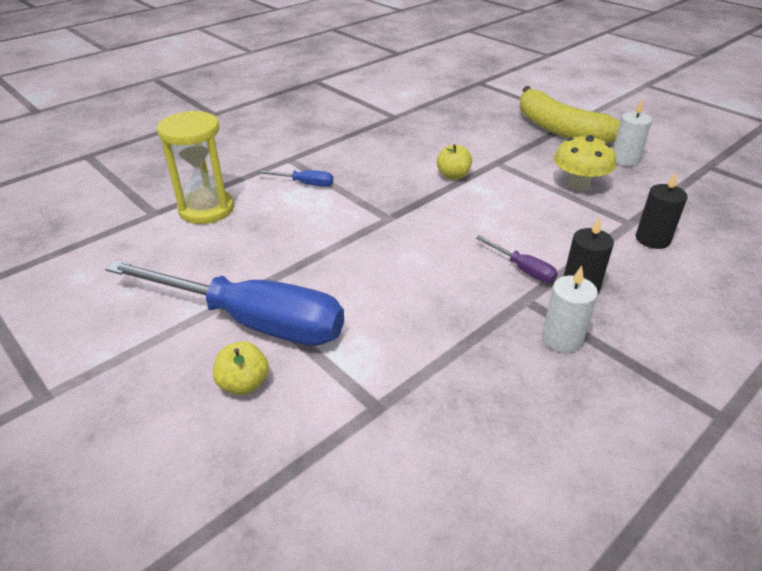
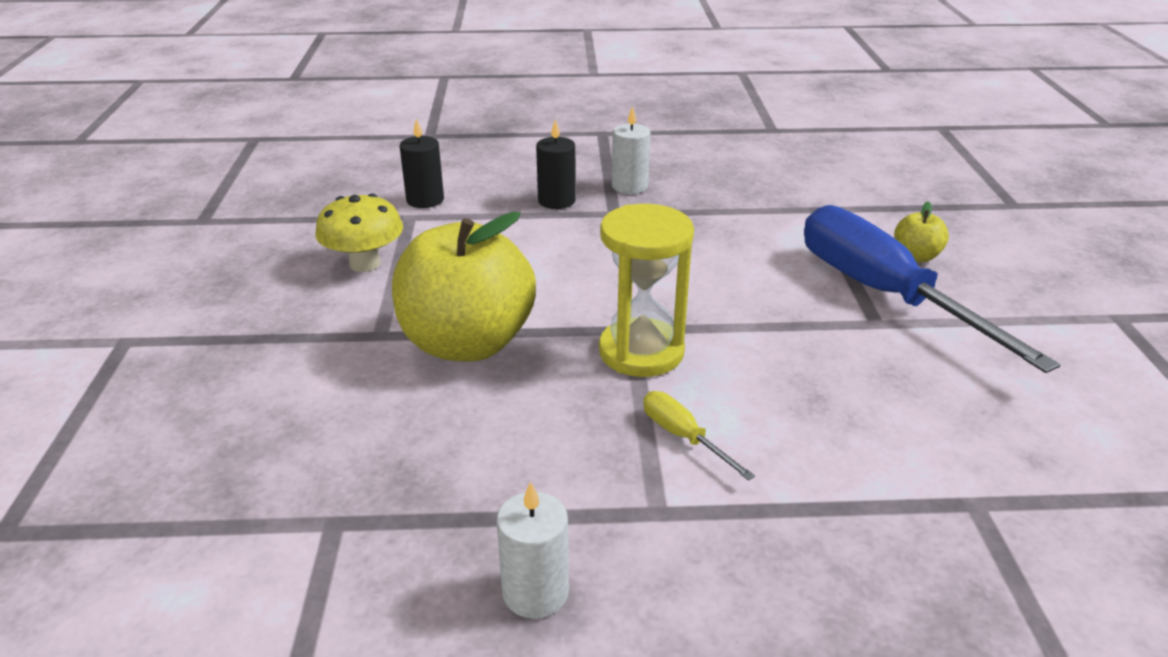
camera: 140 degrees left, 5 degrees down
yellow hourglass [157,111,234,224] -> yellow hourglass moved to [599,204,694,377]
blue screwdriver [257,170,333,187] -> yellow screwdriver [643,391,755,481]
yellow apple [436,144,472,180] -> yellow apple [392,212,536,361], size x2.36
purple screwdriver [476,236,558,283] -> none
yellow banana [520,86,620,143] -> none
white candle [613,99,652,166] -> white candle moved to [497,481,569,619]

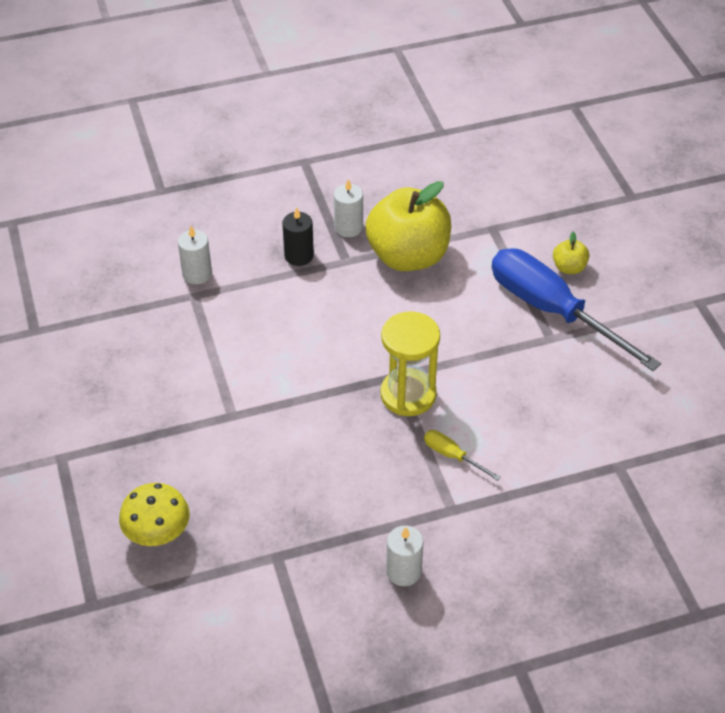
camera: 15 degrees left, 15 degrees up
yellow mushroom [316,193,403,272] -> yellow mushroom moved to [119,483,190,546]
yellow apple [392,212,536,361] -> yellow apple moved to [366,181,451,271]
black candle [400,118,444,208] -> white candle [178,226,212,284]

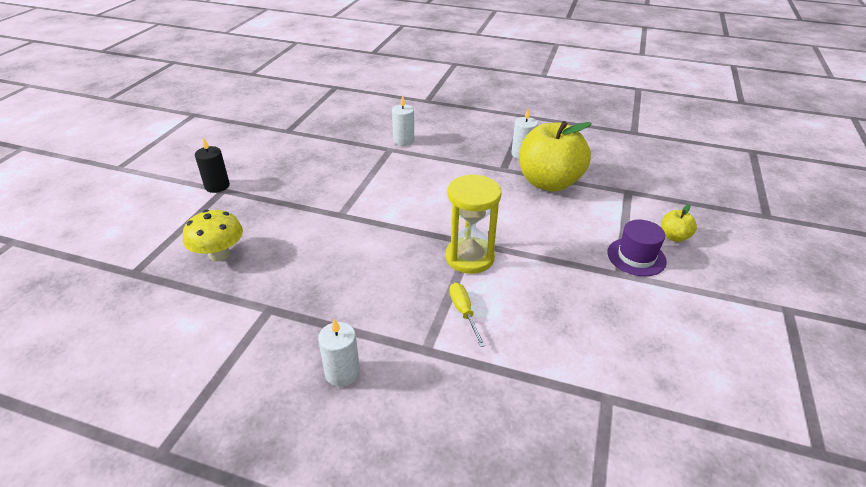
camera: 35 degrees right, 10 degrees down
black candle [282,207,314,266] -> black candle moved to [195,137,230,193]
blue screwdriver [492,248,661,371] -> purple hat [607,220,667,276]

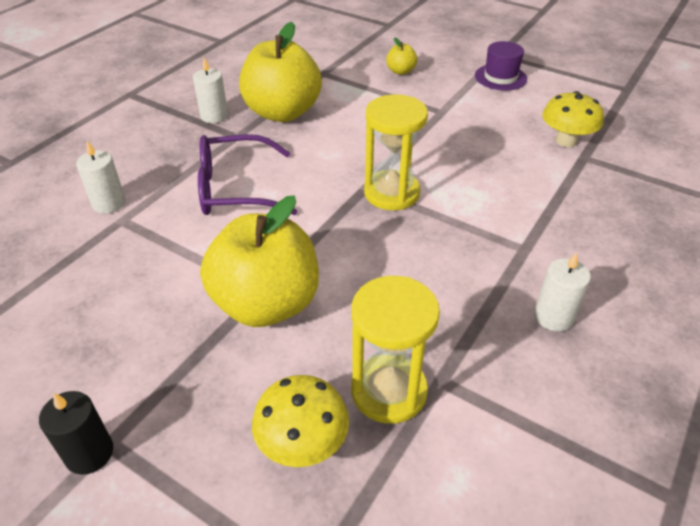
camera: 75 degrees left, 5 degrees up
yellow screwdriver [449,283,486,347] -> none
purple hat [607,220,667,276] -> purple hat moved to [475,41,527,91]
none -> purple glasses [198,134,298,215]
none -> yellow apple [200,195,319,327]
none -> yellow hourglass [351,276,440,424]
none -> yellow mushroom [542,91,604,147]

